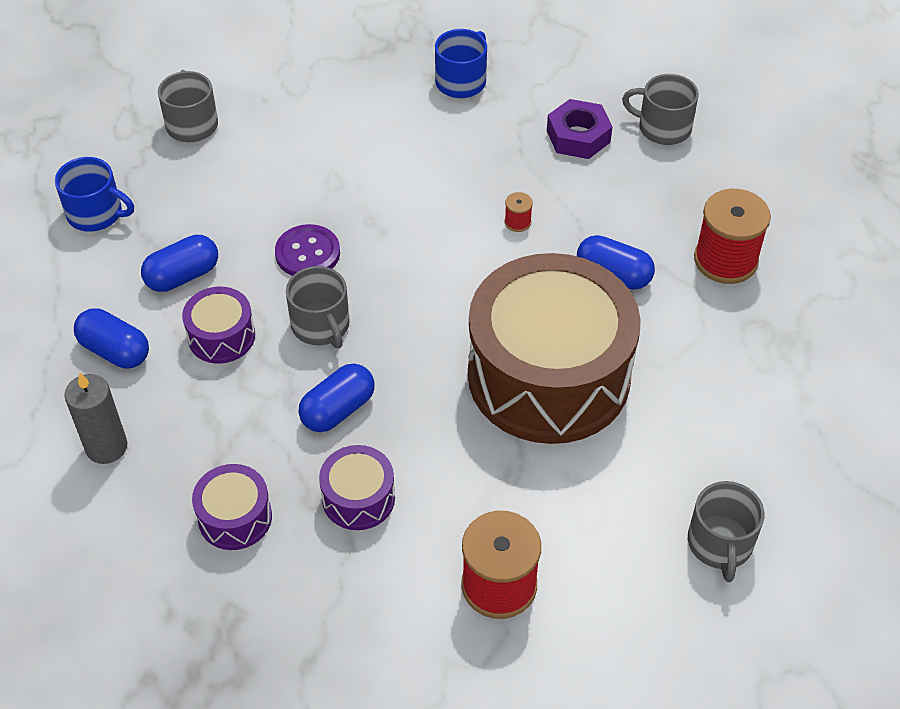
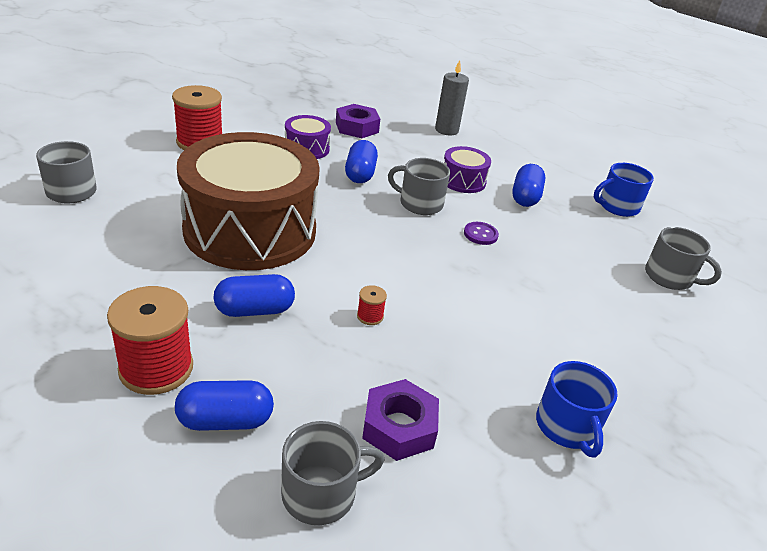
camera: 135 degrees right, 15 degrees down
blue capsule [74,308,149,368] -> blue capsule moved to [175,380,274,431]
purple drum [192,464,272,550] -> purple nut [336,104,380,138]
purple button [275,224,340,276] -> purple button [464,222,499,245], size x0.66

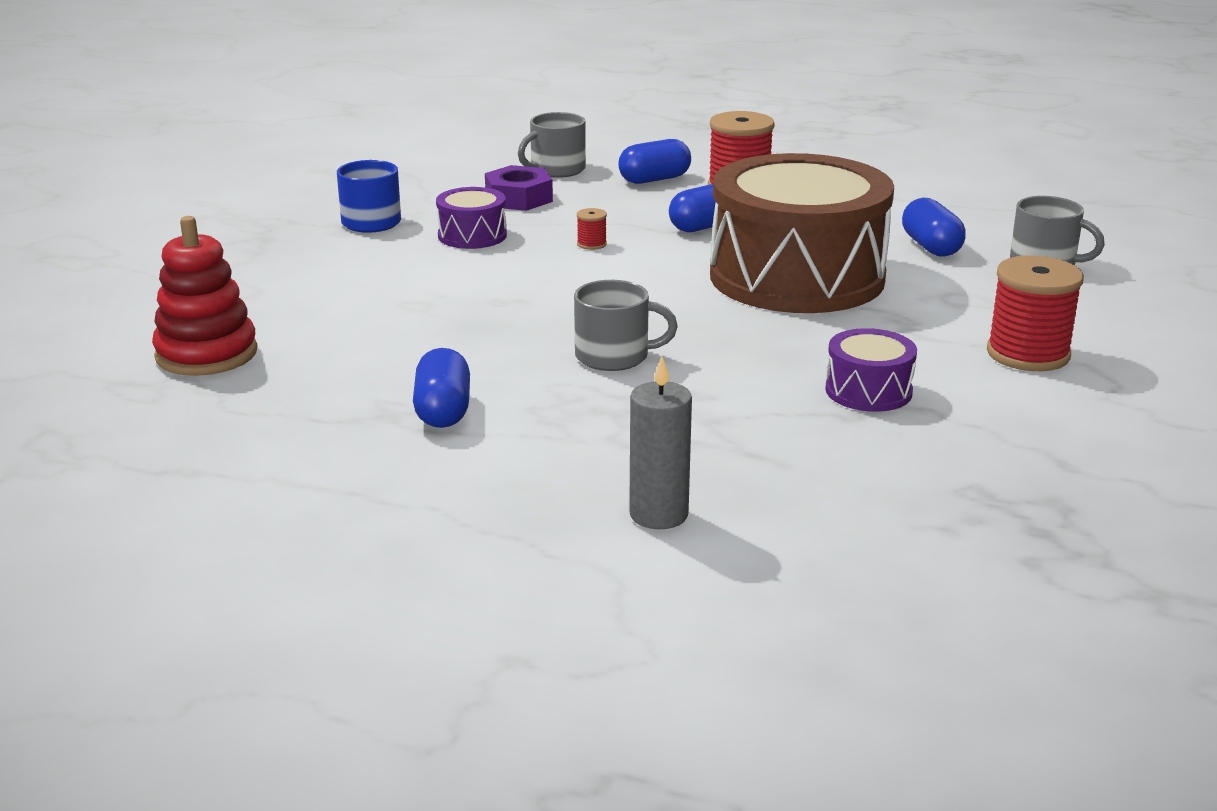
camera: 165 degrees right, 10 degrees down
purple nut [336,104,380,138] -> none
blue capsule [345,140,378,183] -> blue capsule moved to [902,198,966,257]
purple drum [444,146,491,193] -> purple drum moved to [436,187,507,249]
purple button [464,222,499,245] -> none
blue mug [594,163,654,217] -> none
grey mug [645,227,722,290] -> red stacking toy [152,216,257,376]

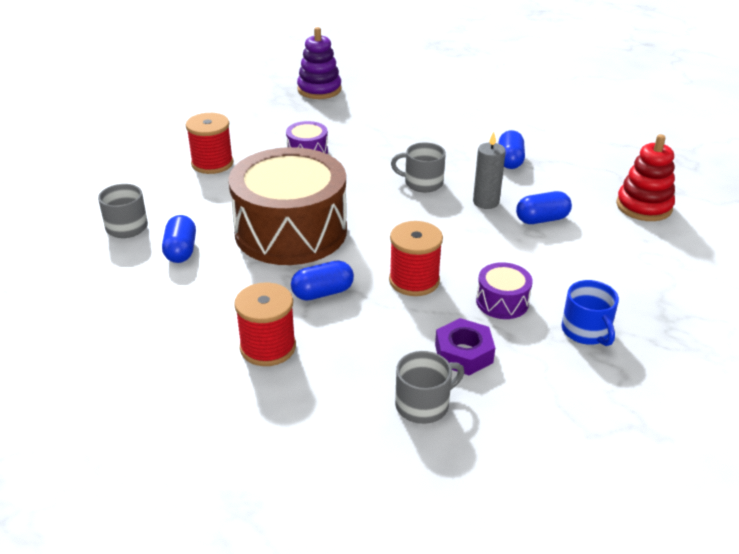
camera: 170 degrees left, 10 degrees up
red spool [577,208,607,250] -> red spool [389,221,443,296], size x2.32
blue capsule [619,139,691,184] -> blue capsule moved to [516,191,572,224]
grey candle [629,356,692,529] -> grey candle moved to [473,132,506,209]
none -> purple stacking toy [297,27,342,99]

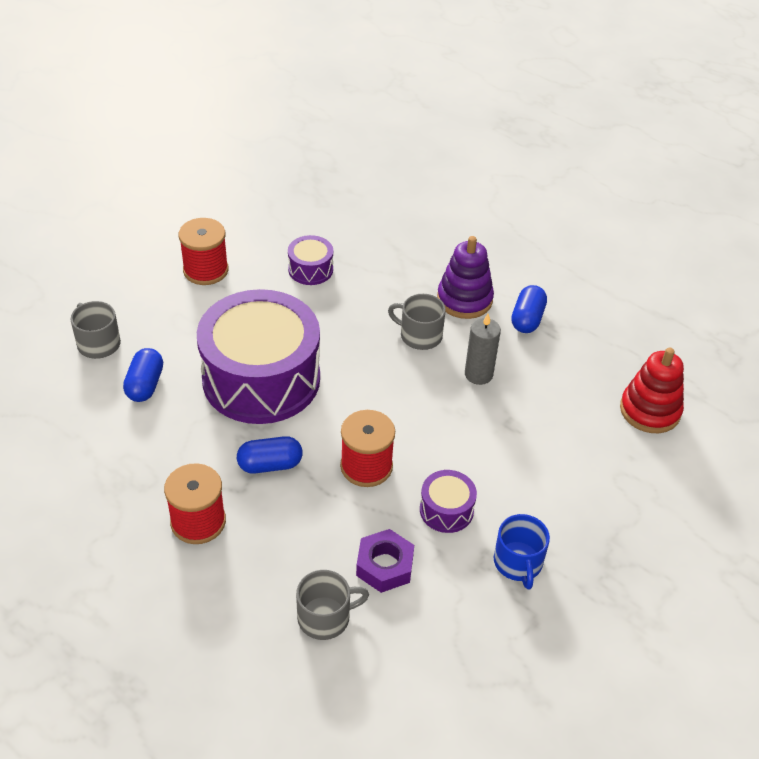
camera: 10 degrees right, 10 degrees up
brown drum [229,147,347,265] -> purple drum [197,289,320,424]
purple stacking toy [297,27,342,99] -> purple stacking toy moved to [437,236,494,319]
blue capsule [516,191,572,224] -> none

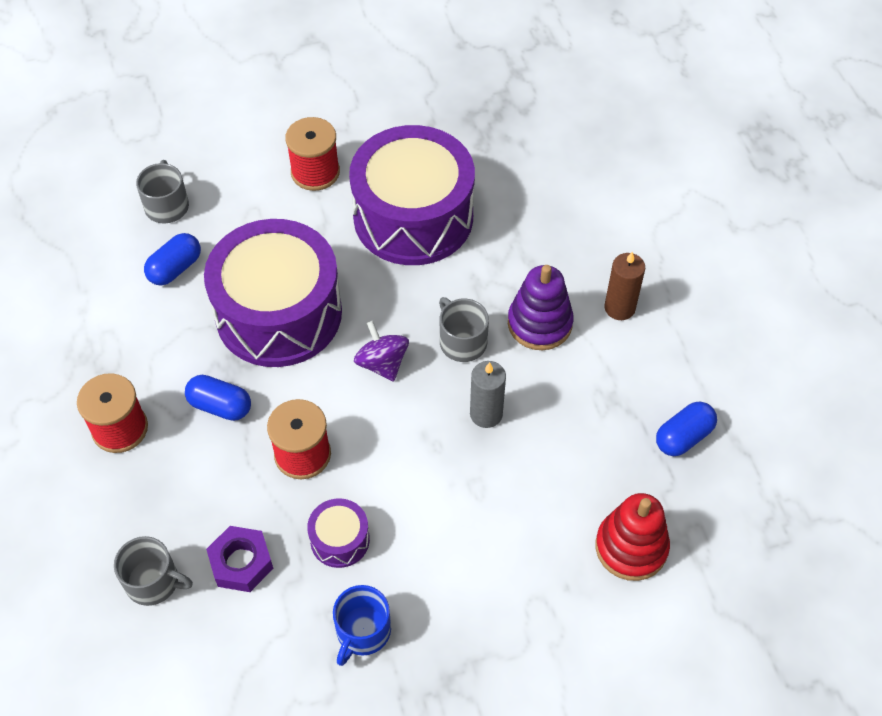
camera: 35 degrees right, 10 degrees up
purple drum [288,235,333,285] -> purple drum [349,125,475,265], size x2.38
blue capsule [511,285,547,333] -> blue capsule moved to [656,402,717,456]
none -> purple spinning top [354,321,409,382]
none -> brown candle [605,252,645,320]

